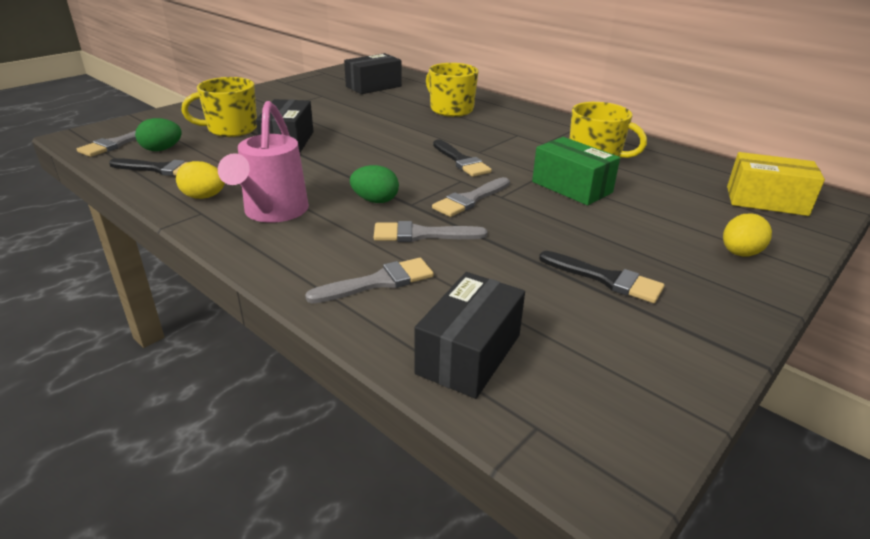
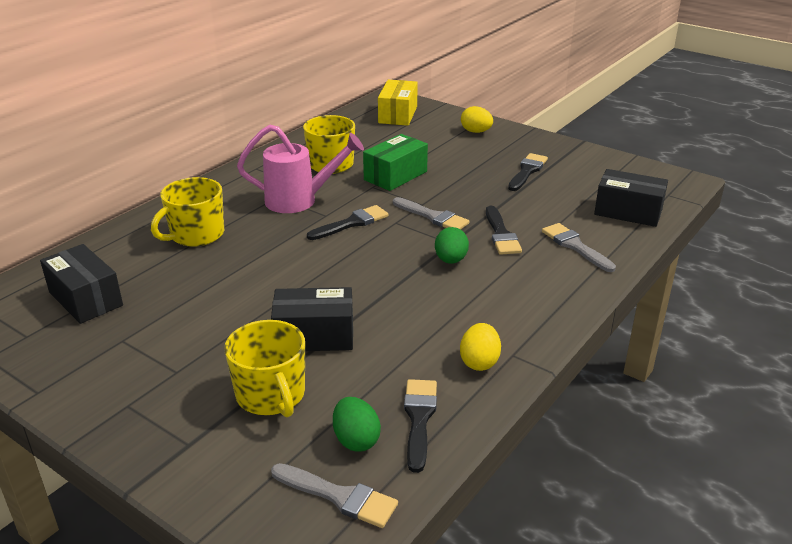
camera: 95 degrees left, 0 degrees up
pink watering can [218,101,309,223] -> pink watering can moved to [237,124,364,213]
grey brush [374,221,487,242] -> black brush [486,206,522,255]

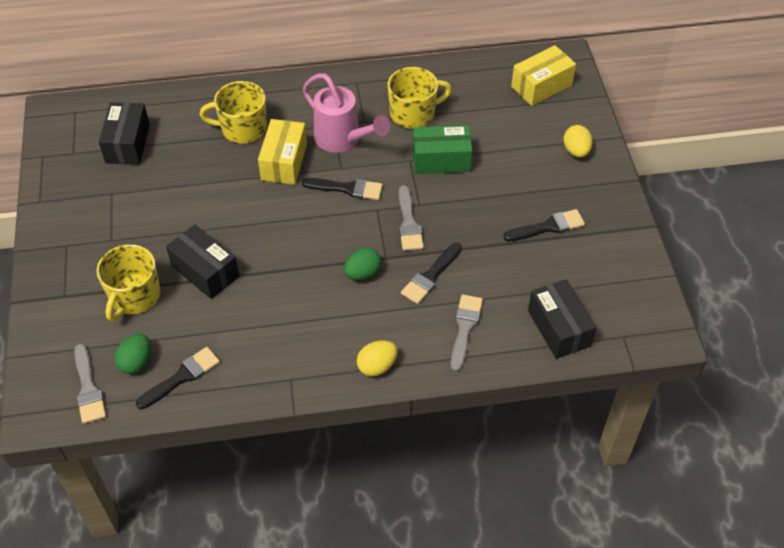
camera: 45 degrees right, 20 degrees up
yellow egg [460,323,501,371] -> yellow egg moved to [357,340,397,376]
none -> yellow box [258,119,307,185]

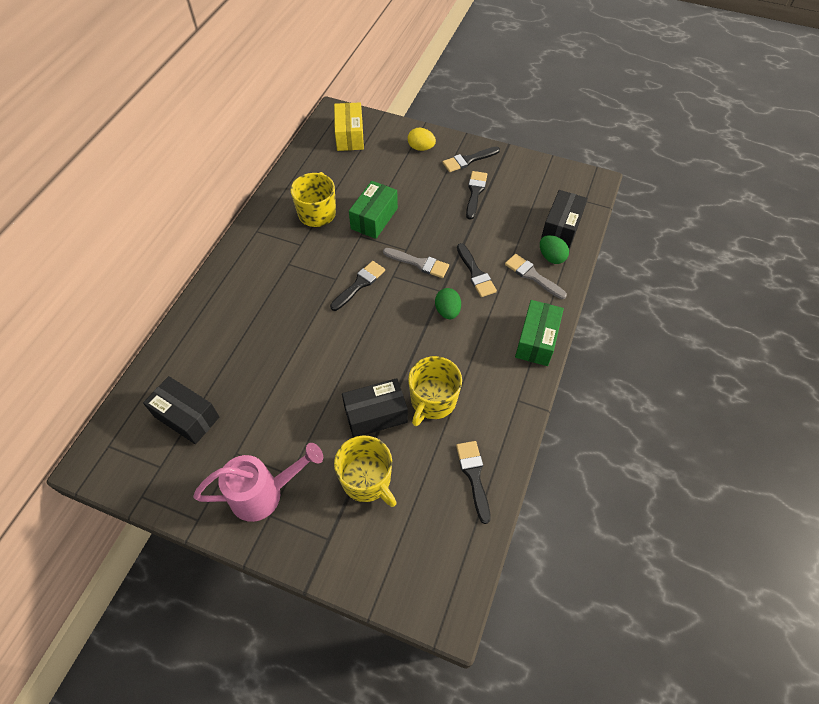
camera: 60 degrees left, 5 degrees up
grey brush [74,344,106,424] -> none
green egg [115,333,151,374] -> green egg moved to [540,235,569,264]
yellow mug [200,81,267,144] -> yellow mug moved to [408,356,462,426]
yellow box [258,119,307,185] -> none
pink watering can [303,73,390,152] -> pink watering can moved to [193,443,323,522]
yellow egg [357,340,397,376] -> green box [515,300,564,366]
black box [528,279,596,359] -> black box turned 75 degrees counterclockwise [541,190,588,248]
none -> black brush [443,146,500,172]

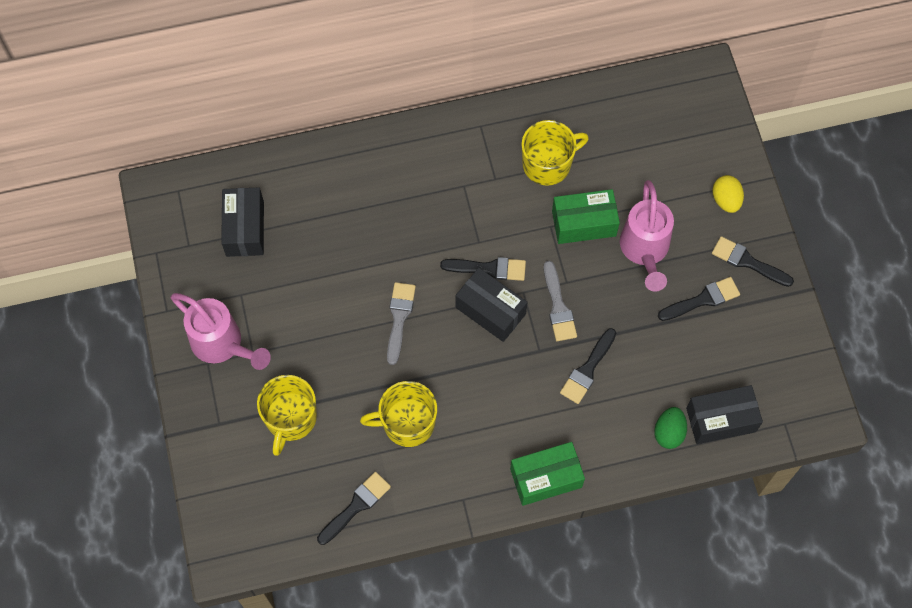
camera: 55 degrees right, 10 degrees up
yellow box [334,102,364,151] -> none
black box [342,378,408,438] -> black box moved to [455,268,528,342]
green egg [435,288,461,319] -> none
grey brush [505,254,567,299] -> grey brush moved to [387,282,416,365]
none -> pink watering can [620,180,674,292]

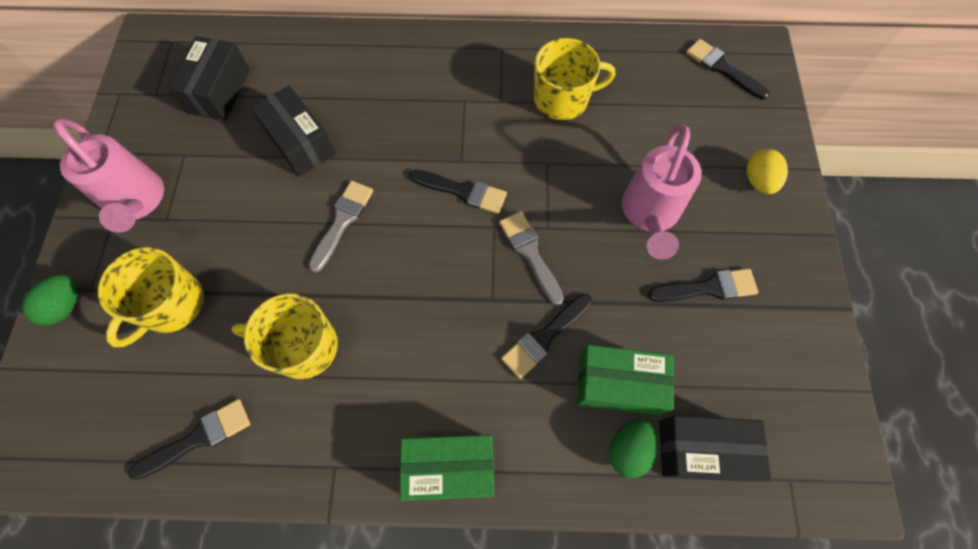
camera: 15 degrees right, 0 degrees up
black box [455,268,528,342] -> black box moved to [250,86,336,176]
grey brush [544,261,577,341] -> grey brush turned 150 degrees clockwise [499,211,564,306]
green box [552,189,620,244] -> green box moved to [577,345,674,415]
black brush [712,236,794,287] -> black brush moved to [686,39,769,99]
none -> green egg [22,275,78,325]

